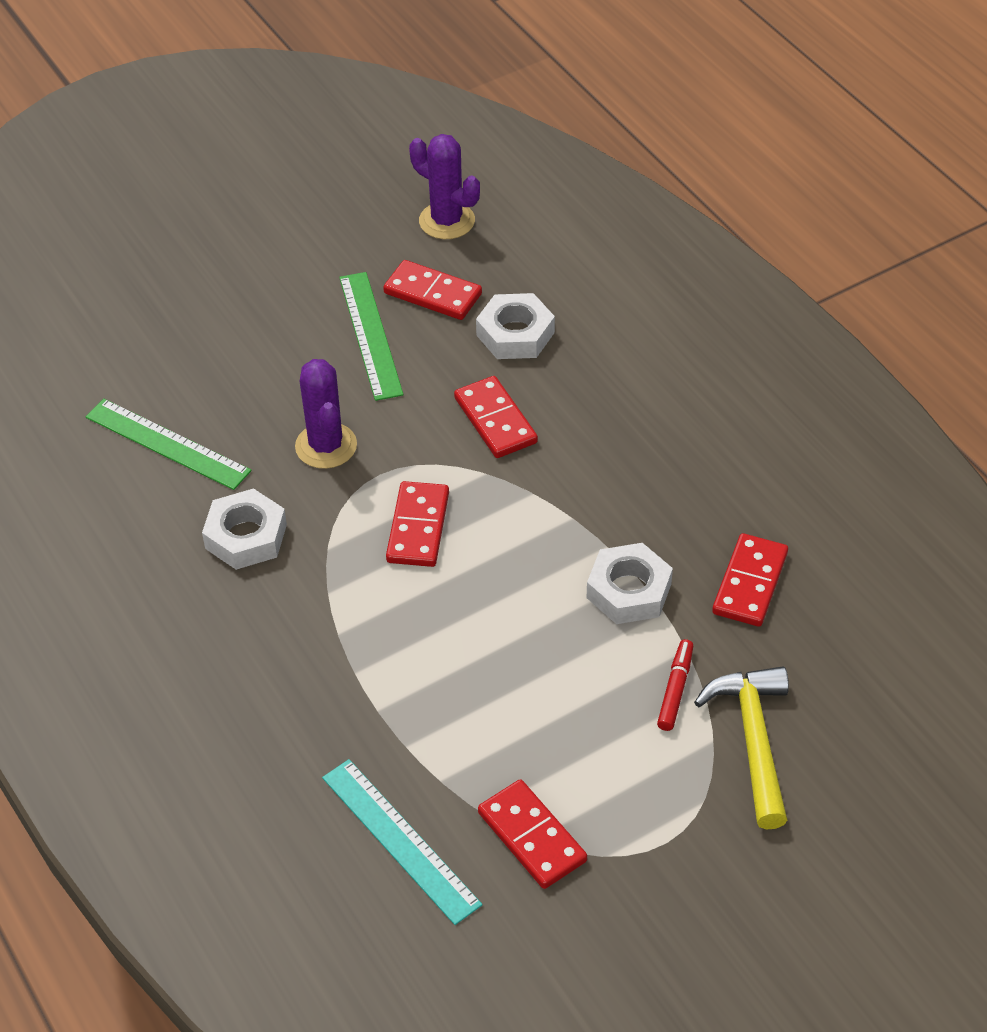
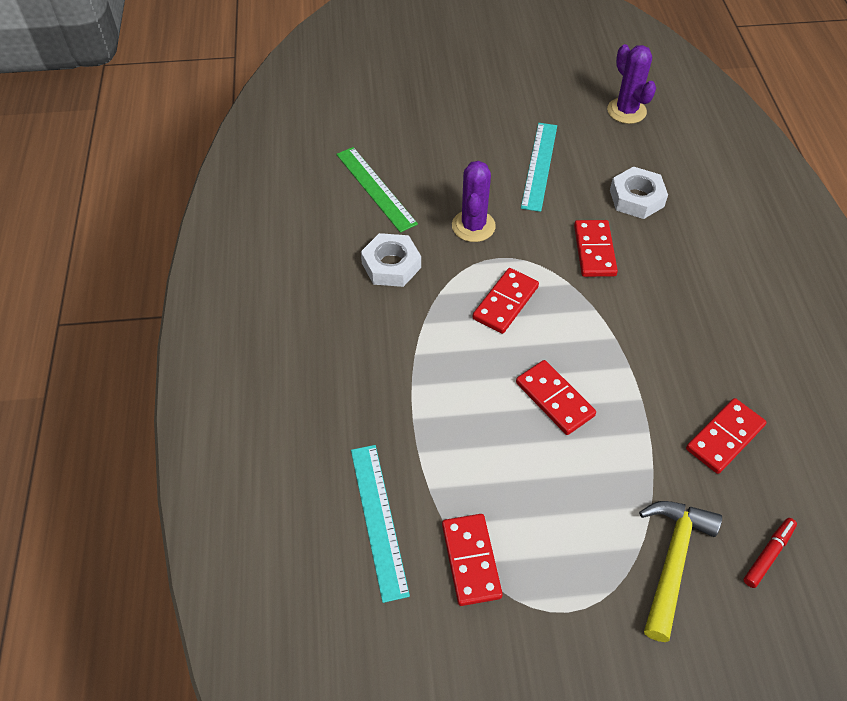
camera: 25 degrees right, 5 degrees up
green ruler [339,272,403,401] -> turquoise ruler [521,123,557,212]
red domino [383,260,482,320] -> red domino moved to [516,360,596,435]
white nut [587,543,673,624] -> none
red marker [657,639,693,731] -> red marker moved to [744,518,797,588]

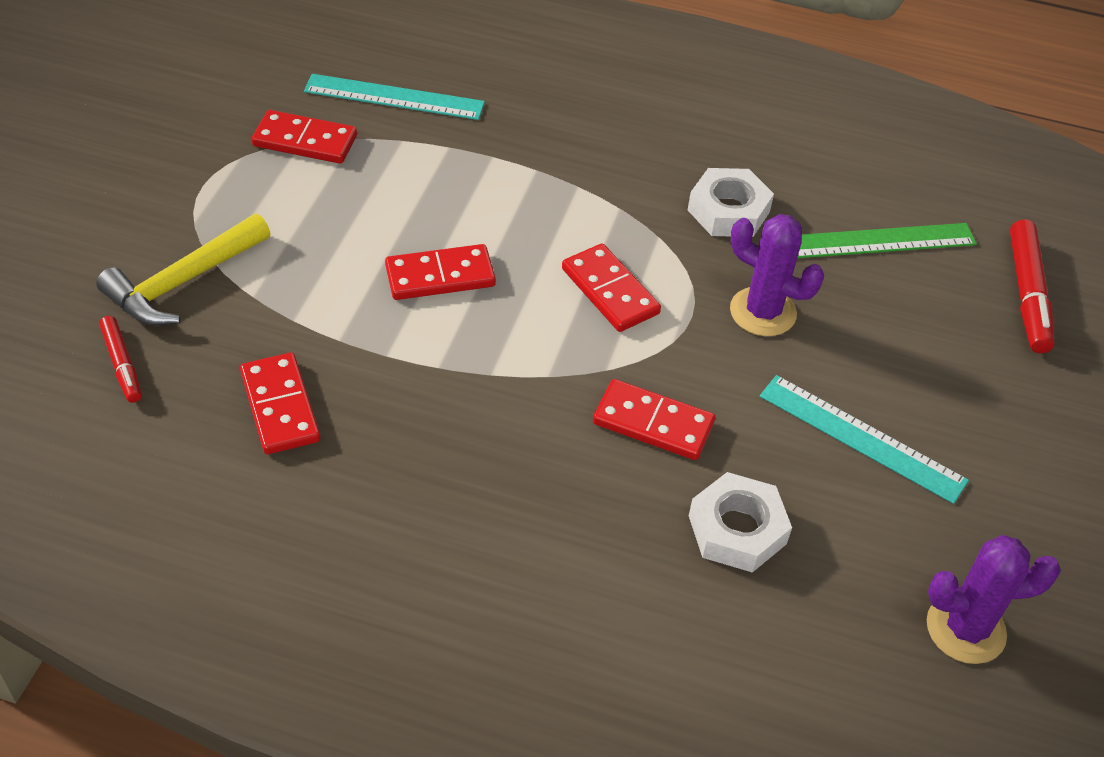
camera: 110 degrees right, 5 degrees down
yellow hammer [639,501,722,642] -> yellow hammer turned 90 degrees clockwise [96,214,270,326]
none -> red marker [1010,220,1054,353]

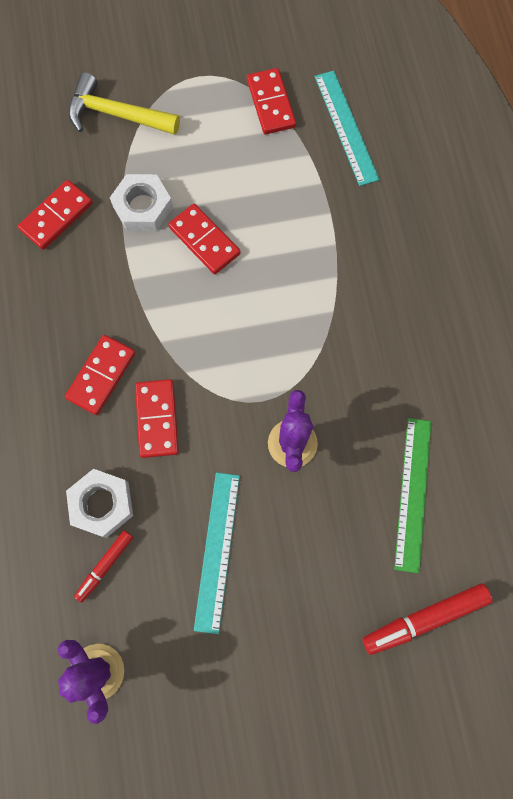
camera: 65 degrees right, 25 degrees up
red marker [99,316,142,403] -> red marker moved to [74,530,133,603]
red domino [562,243,661,332] -> red domino moved to [65,335,135,415]
white nut [688,168,774,237] -> white nut moved to [110,174,173,231]
green ruler [797,223,977,258] -> green ruler turned 45 degrees clockwise [394,418,431,573]

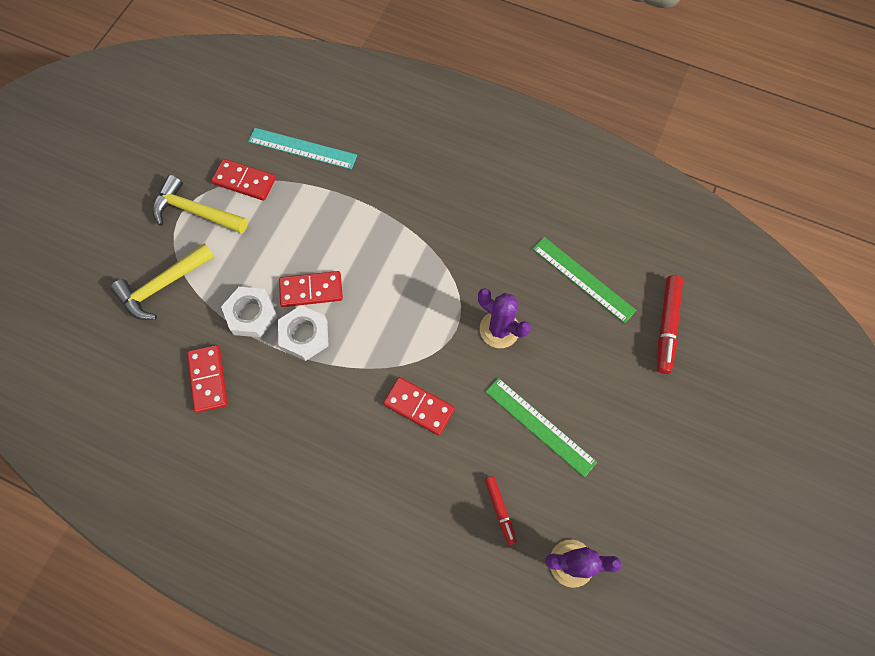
camera: 55 degrees left, 5 degrees down
red domino [65,335,135,415] -> none
white nut [66,469,133,538] -> white nut moved to [278,305,329,361]
turquoise ruler [194,473,240,634] -> green ruler [486,378,597,478]
none -> yellow hammer [153,175,248,233]

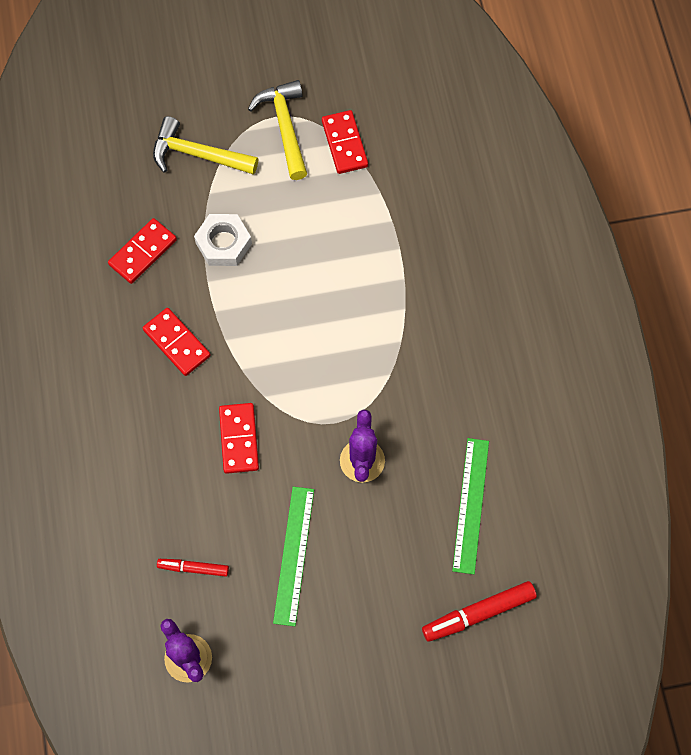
camera: 55 degrees right, 0 degrees up
turquoise ruler [248,128,357,169] -> none
white nut [278,305,329,361] -> none
red domino [279,271,343,307] -> red domino moved to [143,308,211,376]
red marker [485,476,517,546] -> red marker turned 60 degrees clockwise [157,559,229,577]

